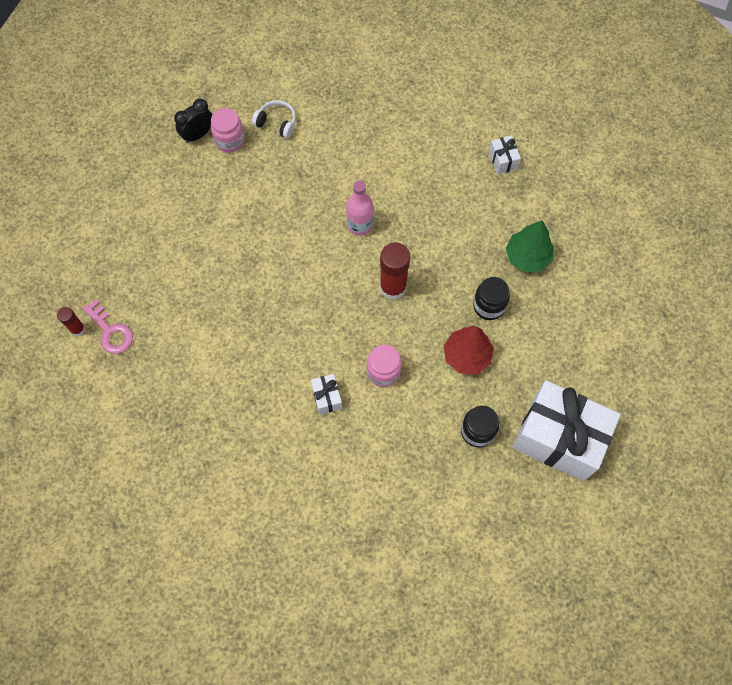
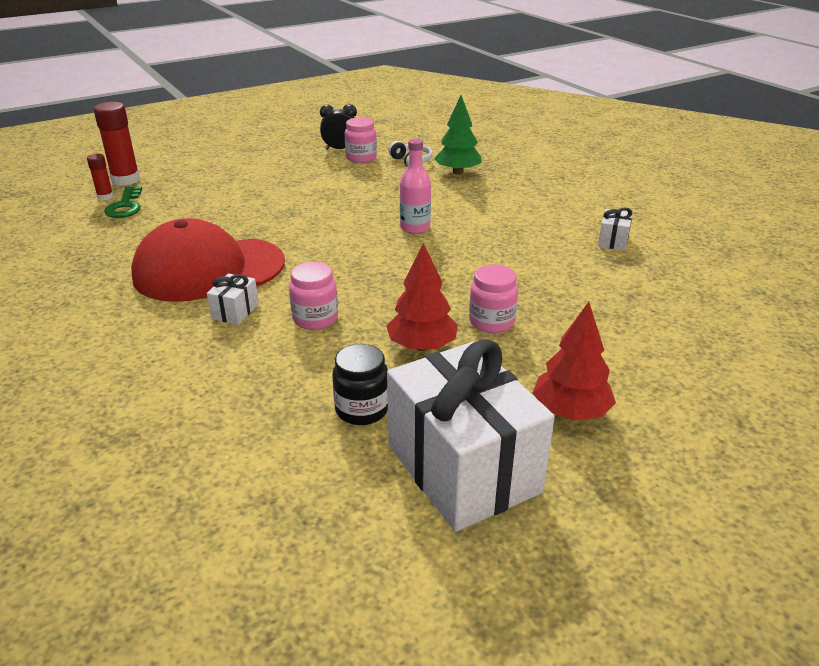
camera: 35 degrees right, 35 degrees down
pink key [83,299,133,354] -> green key [104,186,142,218]
red glue stick [380,243,410,300] -> red glue stick moved to [94,102,140,186]
black jar [473,277,510,320] -> pink jar [469,264,518,333]
green tree [506,220,553,272] -> green tree moved to [434,95,482,175]
none -> red cap [131,218,285,302]
none -> red tree [533,302,616,420]

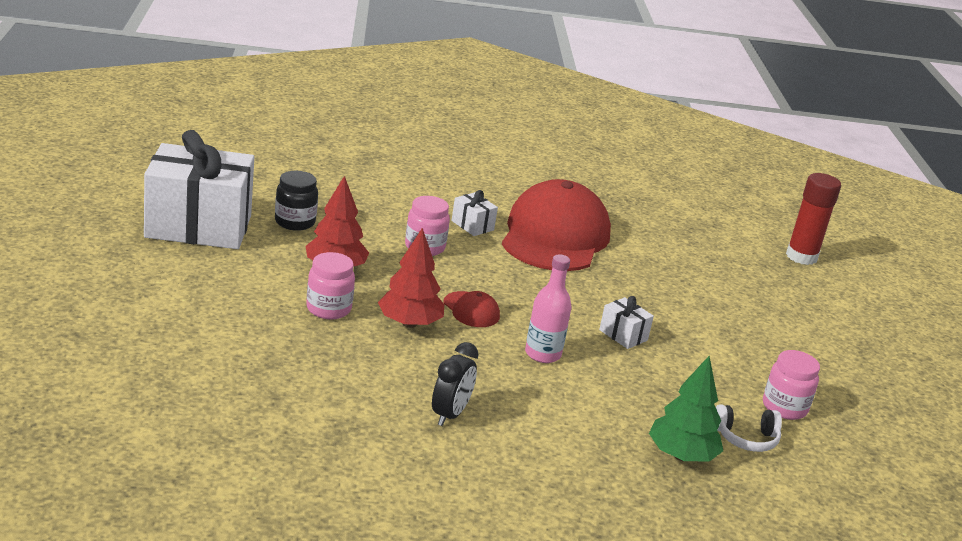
camera: 115 degrees right, 5 degrees down
red glue stick [87,154,114,200] -> none
green key [104,186,142,218] -> none
black clock [320,104,357,150] -> black clock moved to [432,342,478,426]
red tree [533,302,616,420] -> red tree moved to [378,228,444,328]
white gift [598,207,633,251] -> white gift moved to [599,296,654,349]
none -> red cap [444,291,500,327]

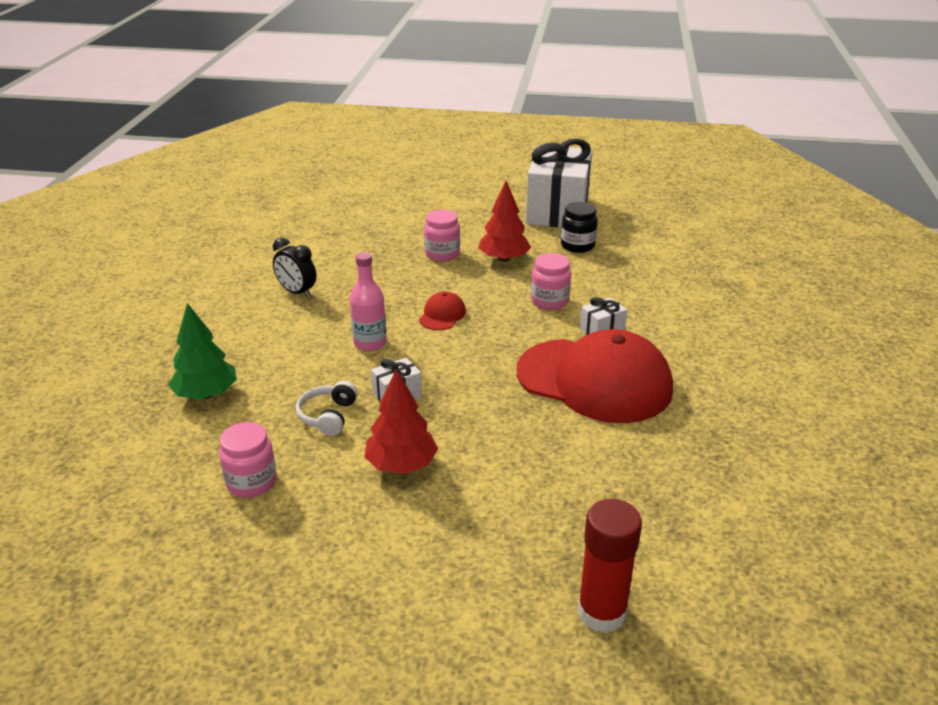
camera: 105 degrees right, 5 degrees up
red tree [378,228,444,328] -> red tree moved to [364,369,438,474]
red cap [444,291,500,327] -> red cap turned 135 degrees clockwise [419,291,466,330]
white headphones [716,404,782,452] -> white headphones moved to [296,381,358,436]

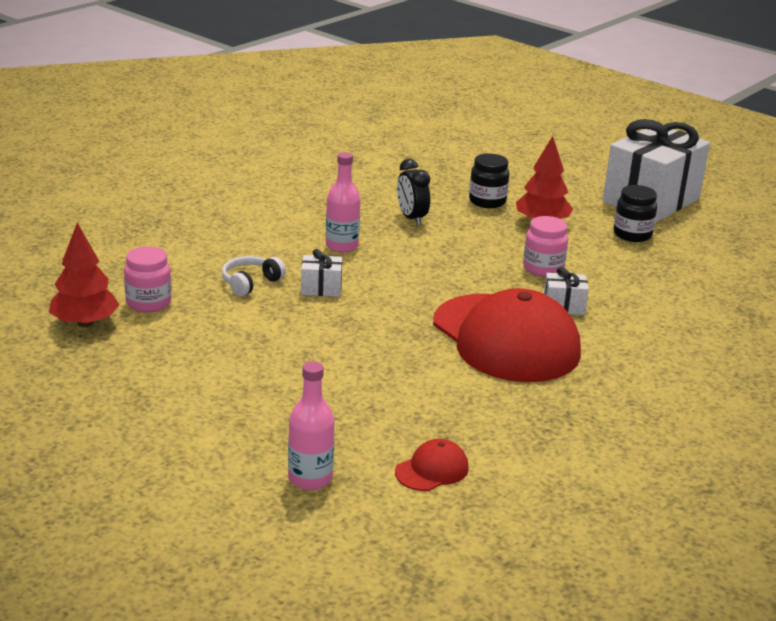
camera: 30 degrees right, 5 degrees down
green tree [169,303,237,399] -> none
black clock [273,238,316,298] -> black clock moved to [397,159,430,226]
red tree [364,369,438,474] -> red tree moved to [49,223,119,327]
red cap [419,291,466,330] -> red cap moved to [395,439,469,491]
pink jar [424,210,460,261] -> black jar [469,153,509,208]
red glue stick [577,499,642,633] -> pink bottle [288,361,335,490]

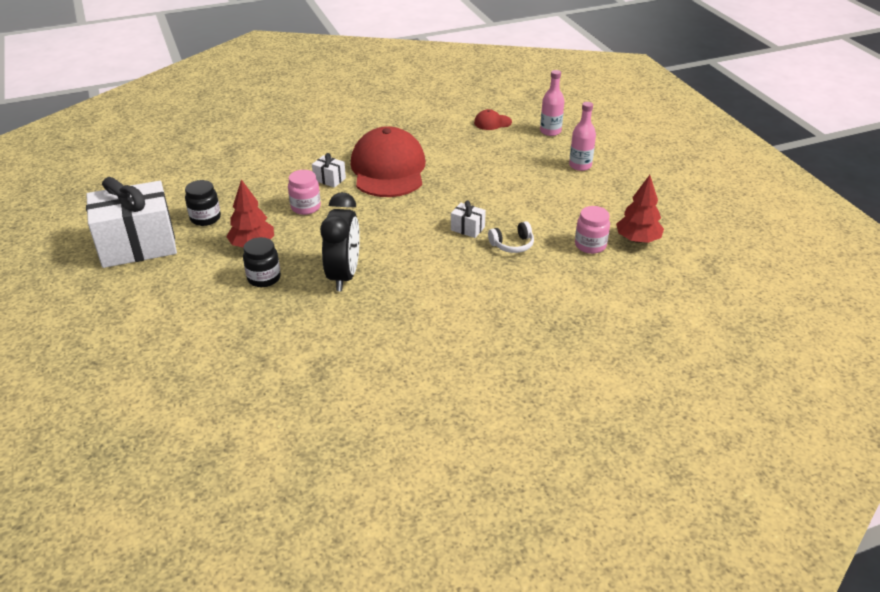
camera: 150 degrees left, 10 degrees up
pink bottle [326,152,360,253] -> pink bottle moved to [569,102,596,171]
black clock [397,159,430,226] -> black clock [320,192,360,291], size x1.67

